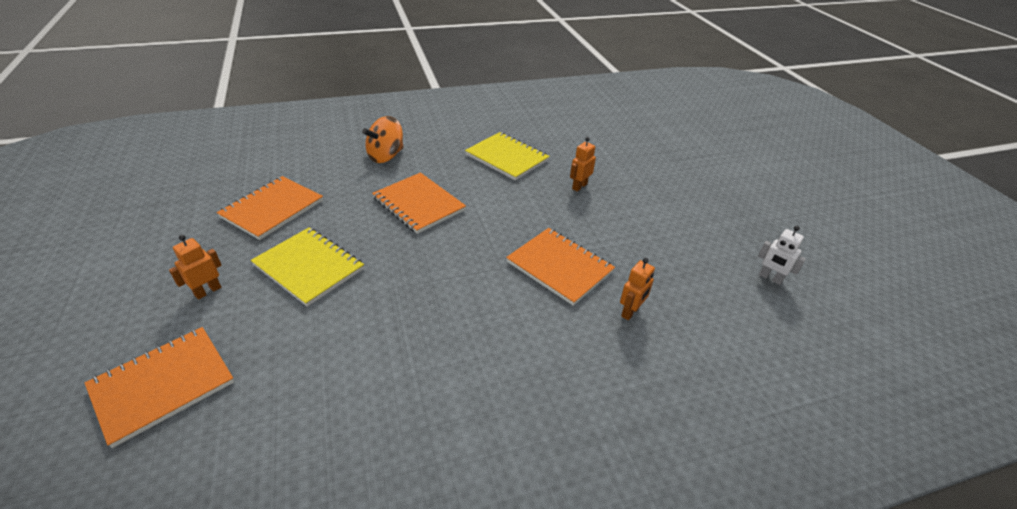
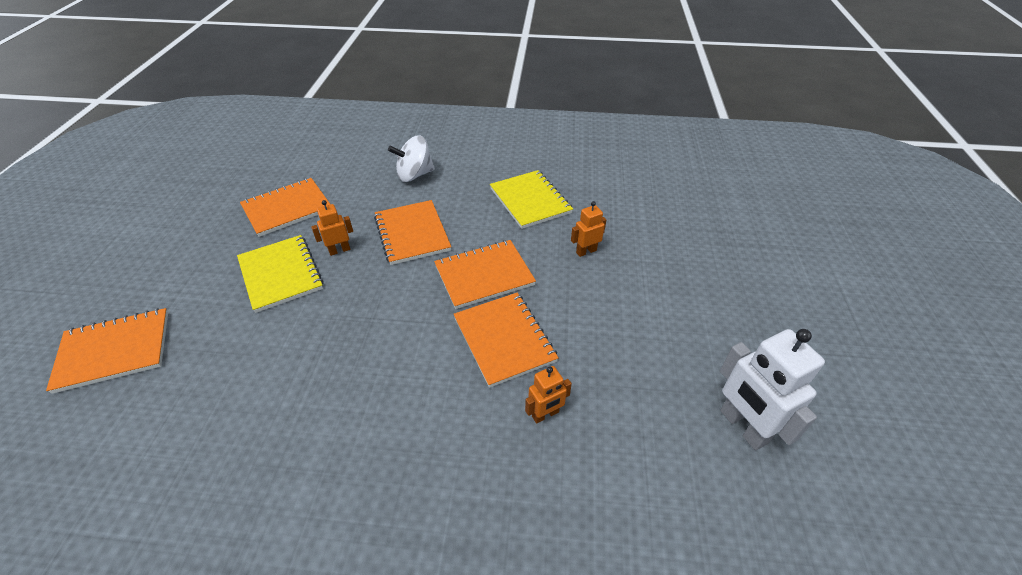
camera: 25 degrees right, 5 degrees up
orange robot [169,235,222,300] -> orange robot moved to [311,200,353,256]
orange spinning top [362,116,403,163] -> white spinning top [388,135,435,182]
white robot [758,226,806,285] -> white robot [720,329,825,450], size x1.84
none -> orange notebook [434,240,536,309]

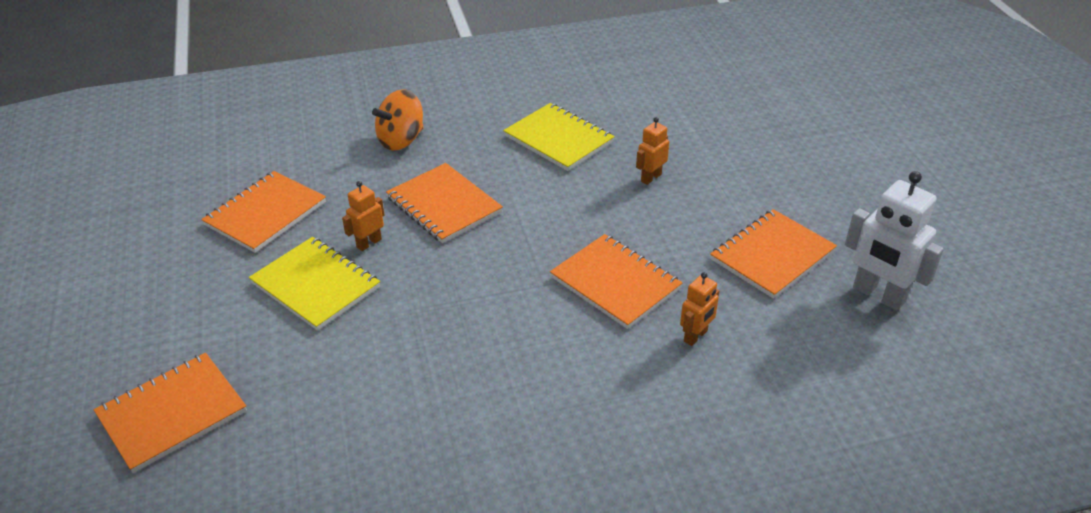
camera: 20 degrees left, 5 degrees down
white spinning top [388,135,435,182] -> orange spinning top [372,89,423,151]
orange notebook [434,240,536,309] -> orange notebook moved to [710,209,837,299]

